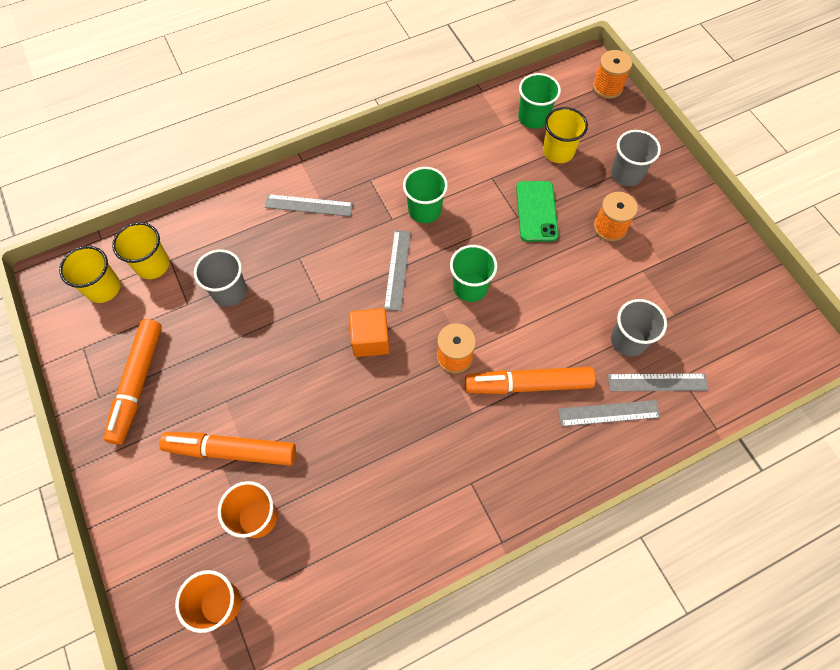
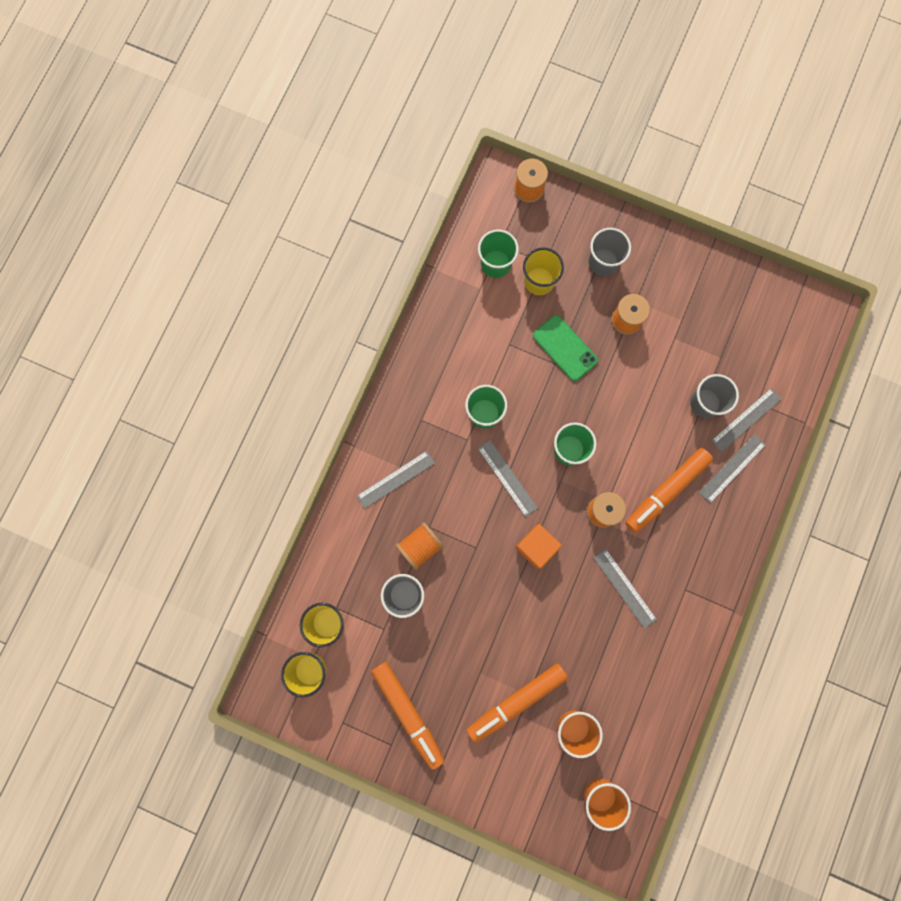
camera: 40 degrees left, 15 degrees up
none -> orange spool [396,522,444,570]
none -> grey ruler [594,549,657,629]

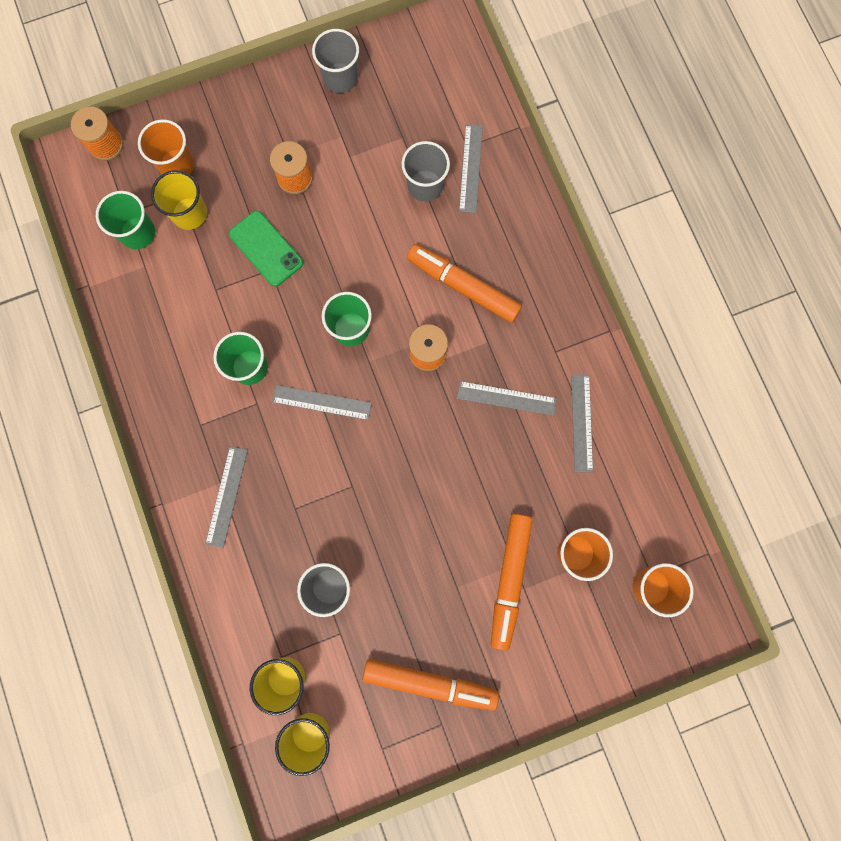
camera: 45 degrees left, 0 degrees up
orange spool [396,522,444,570] -> none
orange cube [515,524,562,569] -> none
green phone [533,315,598,381] -> green phone turned 45 degrees clockwise [229,211,303,287]
grey cup [589,228,631,276] -> grey cup moved to [312,29,359,93]
orange marker [625,448,713,533] -> orange marker turned 120 degrees clockwise [407,244,522,323]
grey ruler [699,434,766,503] -> grey ruler moved to [571,374,593,472]
none -> orange cup [138,119,194,174]

